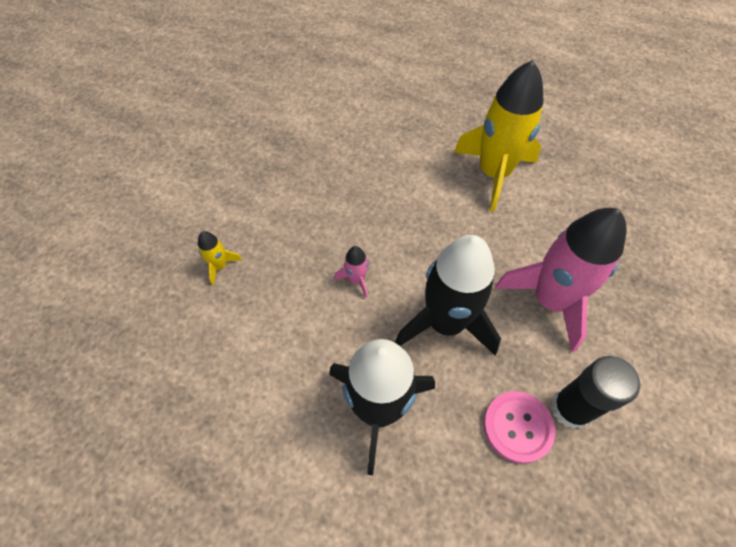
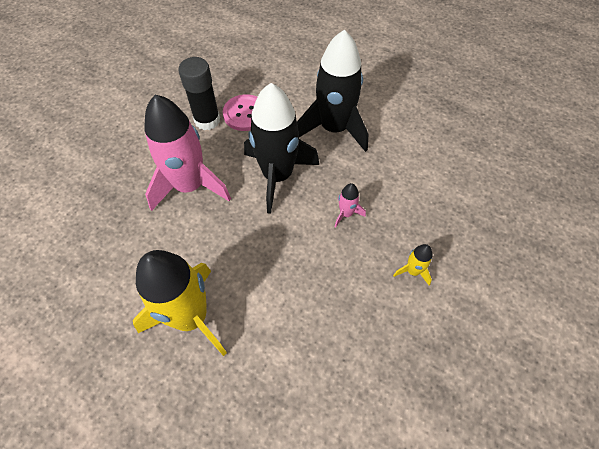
camera: 175 degrees left, 0 degrees up
yellow rocket [198,231,242,285] -> yellow rocket moved to [393,244,433,285]

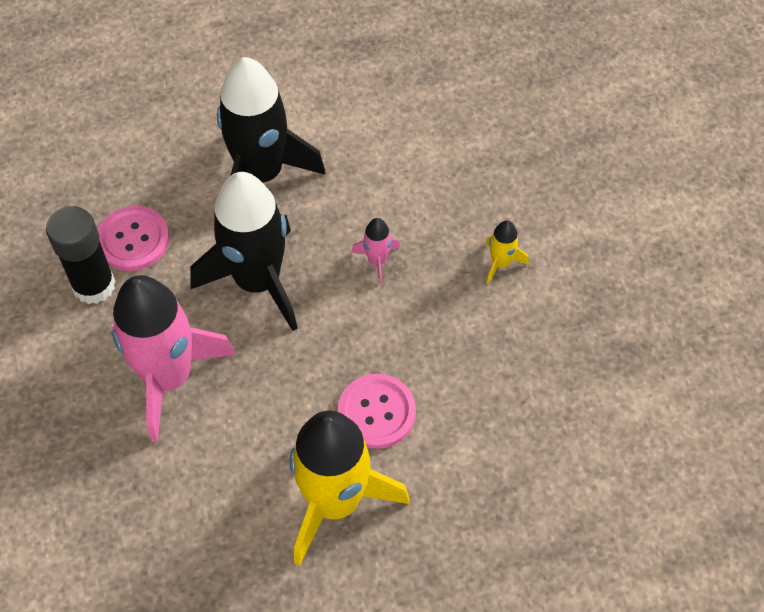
camera: 45 degrees left, 0 degrees up
none -> pink button [338,374,416,449]

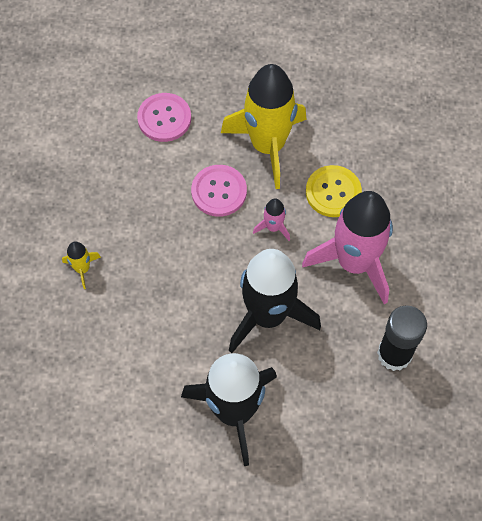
camera: 160 degrees left, 5 degrees up
pink button [97,206,169,271] -> pink button moved to [137,93,191,142]
pink rocket [352,218,400,285] -> pink rocket moved to [253,198,290,241]
none -> yellow button [306,165,362,217]

